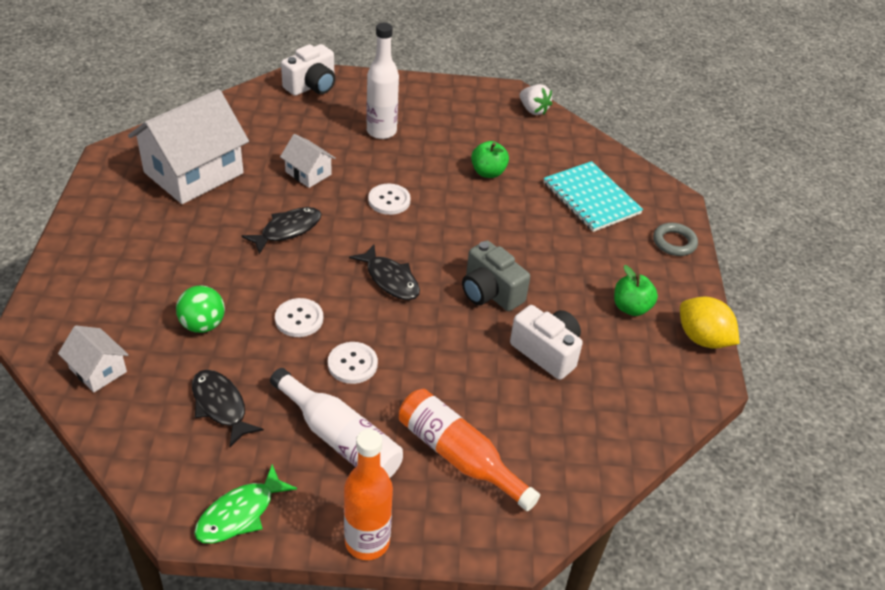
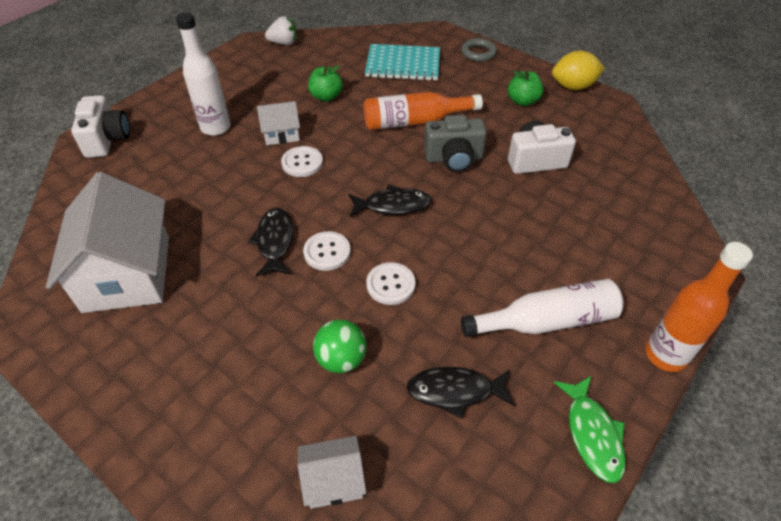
camera: 50 degrees left, 5 degrees up
white house [280,134,336,188] -> white house moved to [257,101,300,145]
white button [328,342,378,384] -> white button moved to [303,231,351,271]
orange bottle [399,389,540,511] -> orange bottle moved to [364,92,483,130]

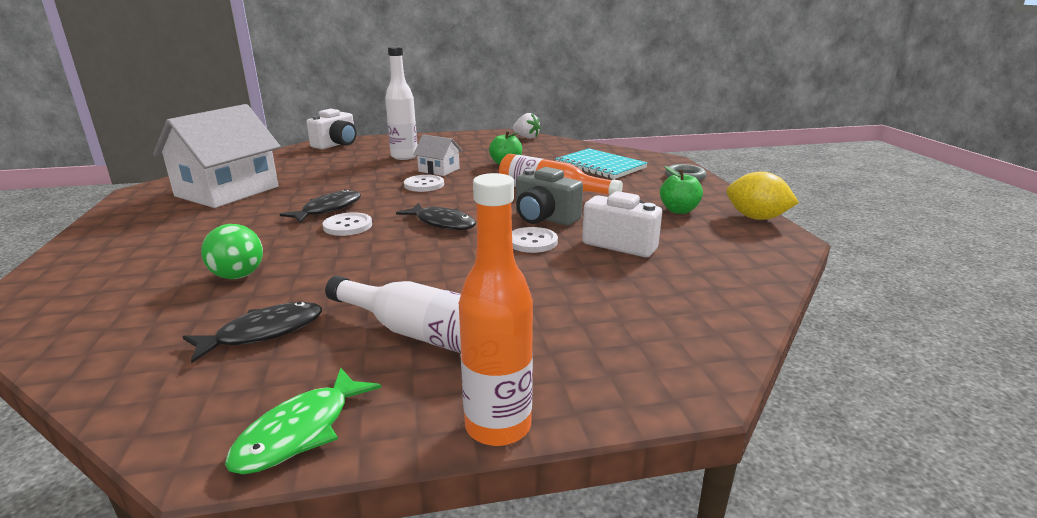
camera: 40 degrees right, 25 degrees down
white house [298,436,366,509] -> none
white button [366,262,416,305] -> white button moved to [512,227,558,253]
black fish [407,367,515,418] -> black fish turned 105 degrees clockwise [183,301,322,363]

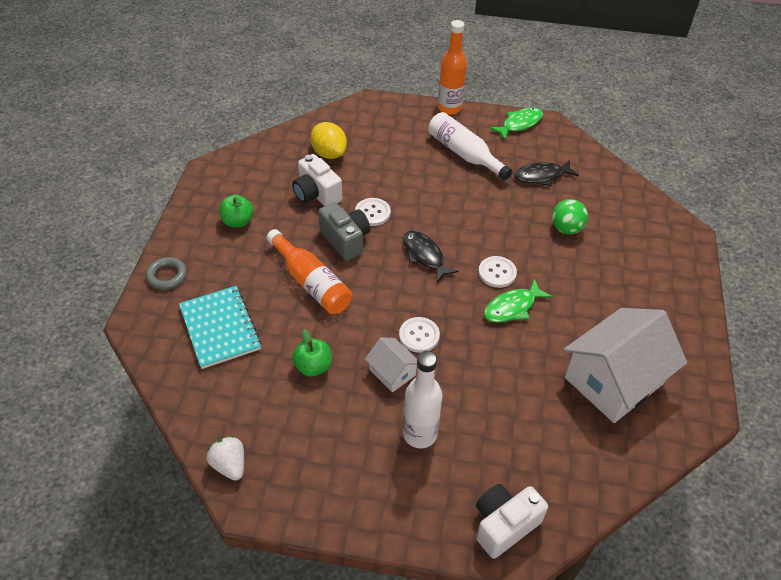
camera: 160 degrees left, 25 degrees up
black fish [280,189,361,223] -> green fish [484,279,552,323]
yellow lemon [726,171,799,220] -> yellow lemon moved to [310,122,347,159]

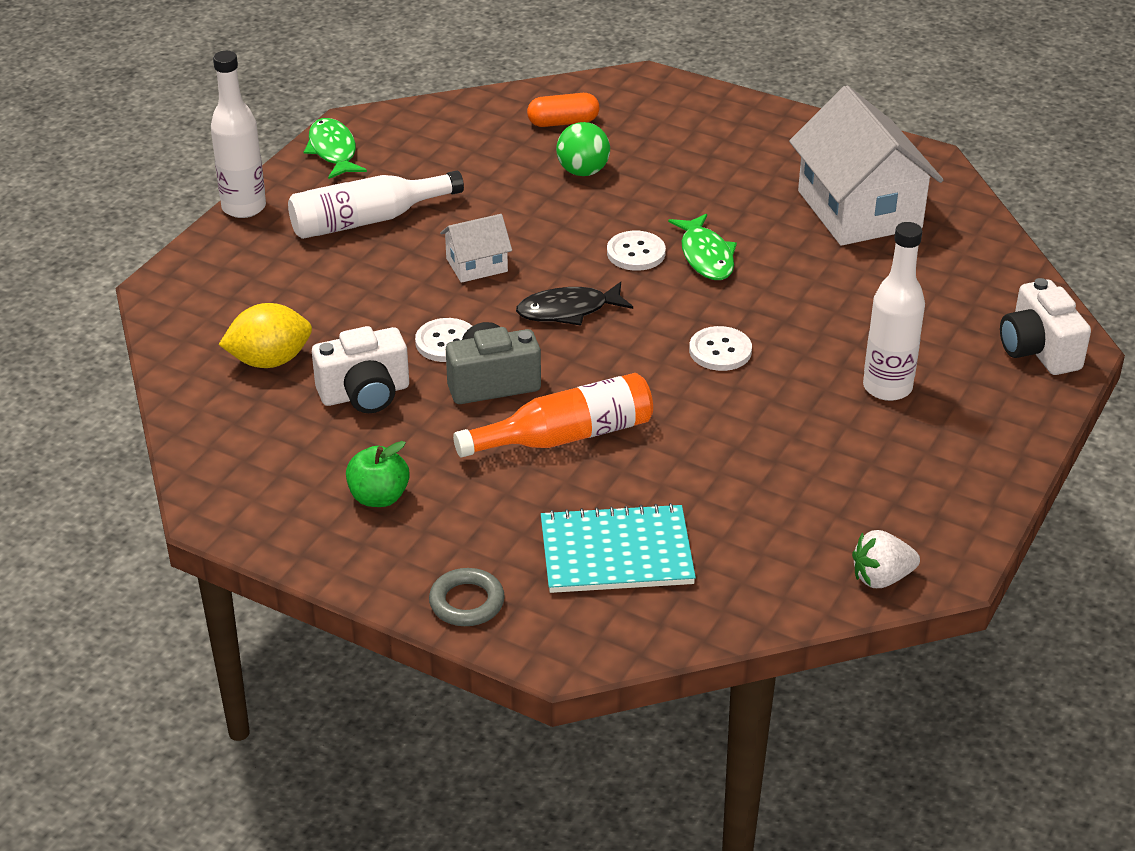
camera: 70 degrees left, 10 degrees down
green apple [292,329,332,377] -> none
white house [365,337,417,393] -> white house moved to [440,214,512,283]
orange bottle [438,20,467,115] -> white bottle [211,51,266,218]
black fish [514,160,579,186] -> none
none -> orange capsule [527,93,599,127]

